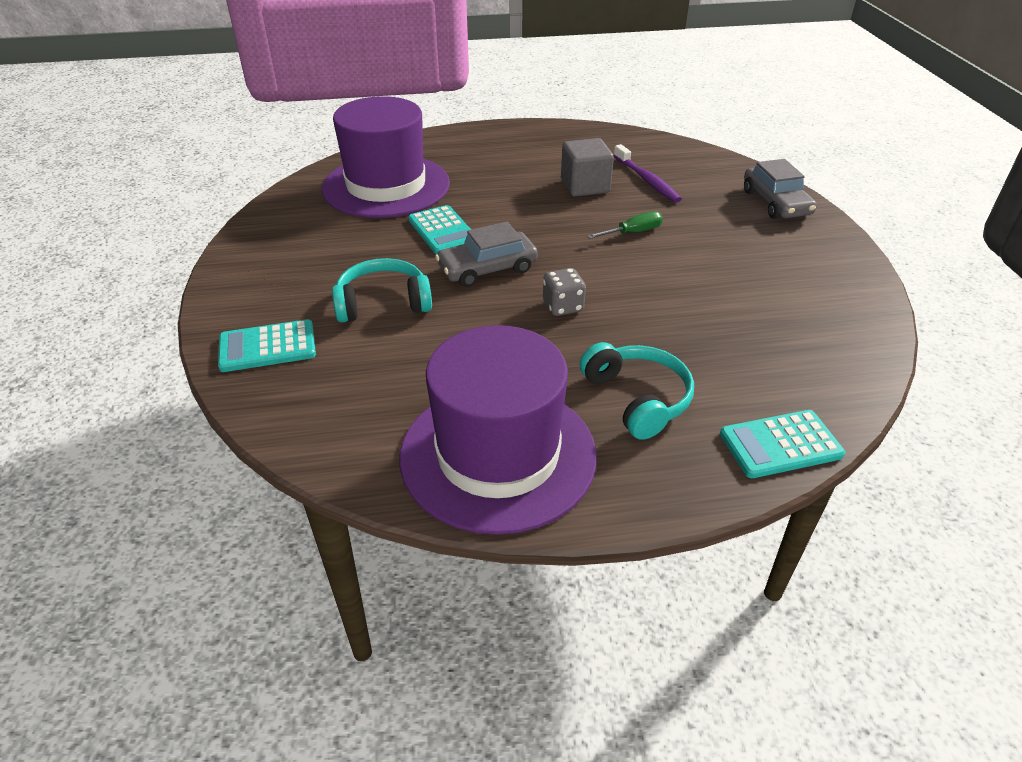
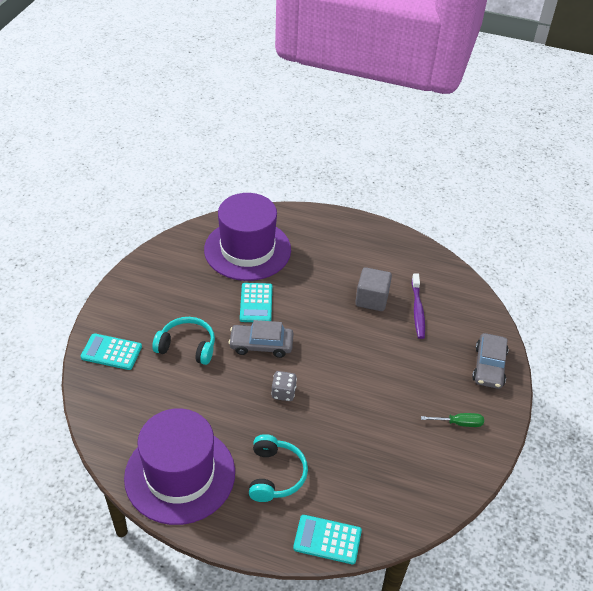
camera: 25 degrees right, 5 degrees up
green screwdriver [587,211,663,239] -> green screwdriver moved to [421,413,484,427]

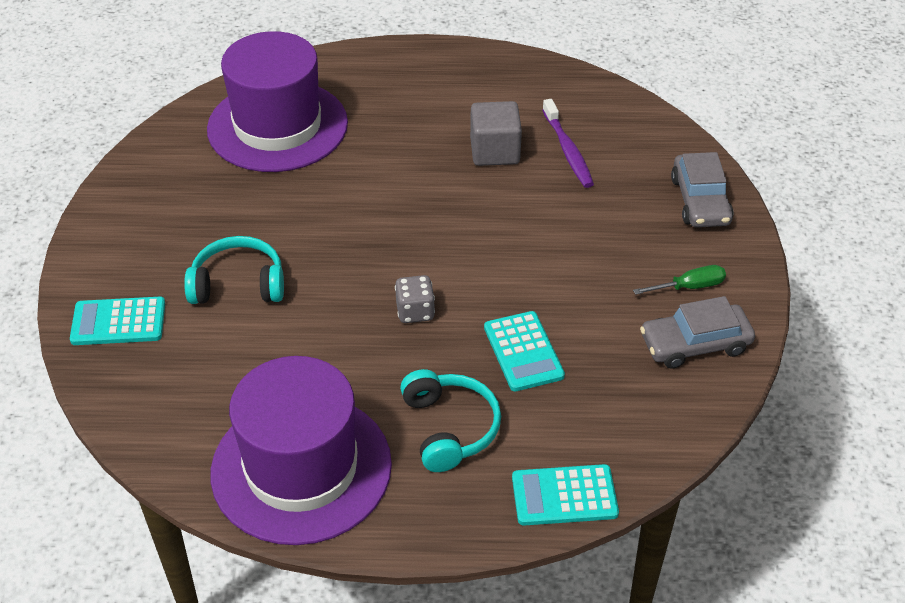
camera: 15 degrees left, 0 degrees up
grey car [228,320,293,358] -> grey car moved to [640,296,755,369]
turquoise calculator [240,283,272,322] -> turquoise calculator moved to [484,311,565,391]

